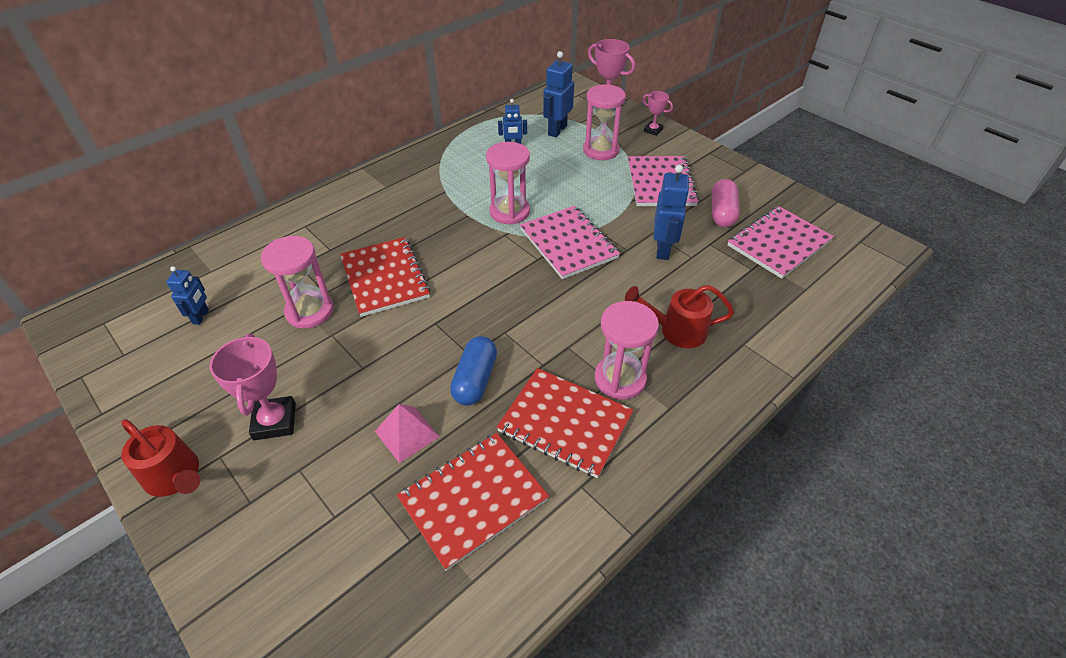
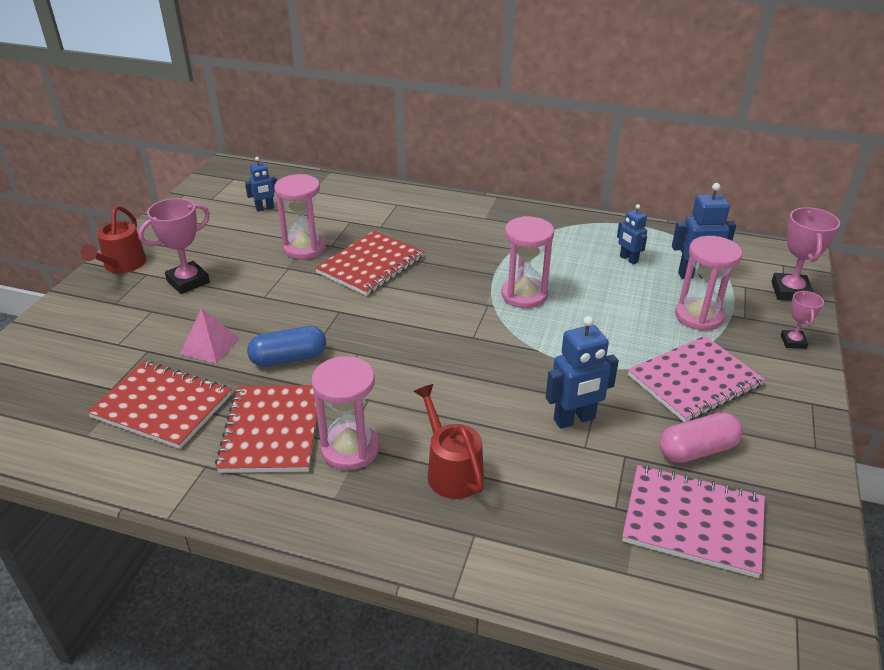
camera: 60 degrees right, 10 degrees down
pink notebook [520,206,620,279] -> none

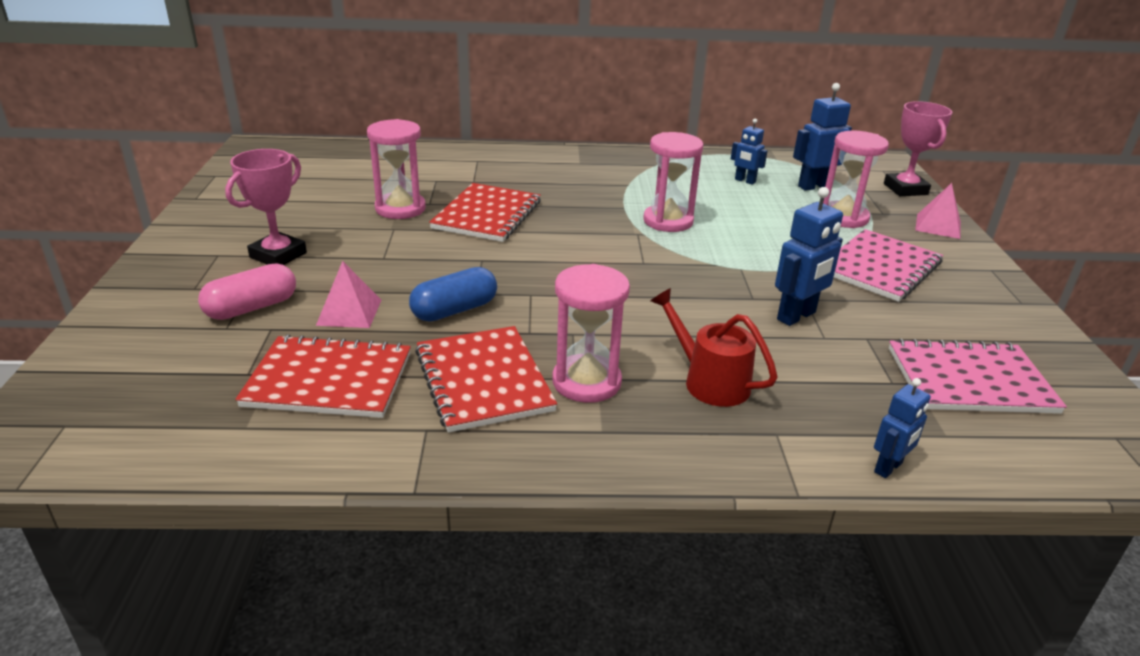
camera: 20 degrees left, 5 degrees down
red watering can [81,206,147,273] -> none
blue robot [245,157,277,212] -> blue robot moved to [874,378,931,478]
pink capsule [659,412,743,463] -> pink capsule moved to [198,263,296,320]
pink trophy [781,291,824,349] -> pink pyramid [915,183,961,239]

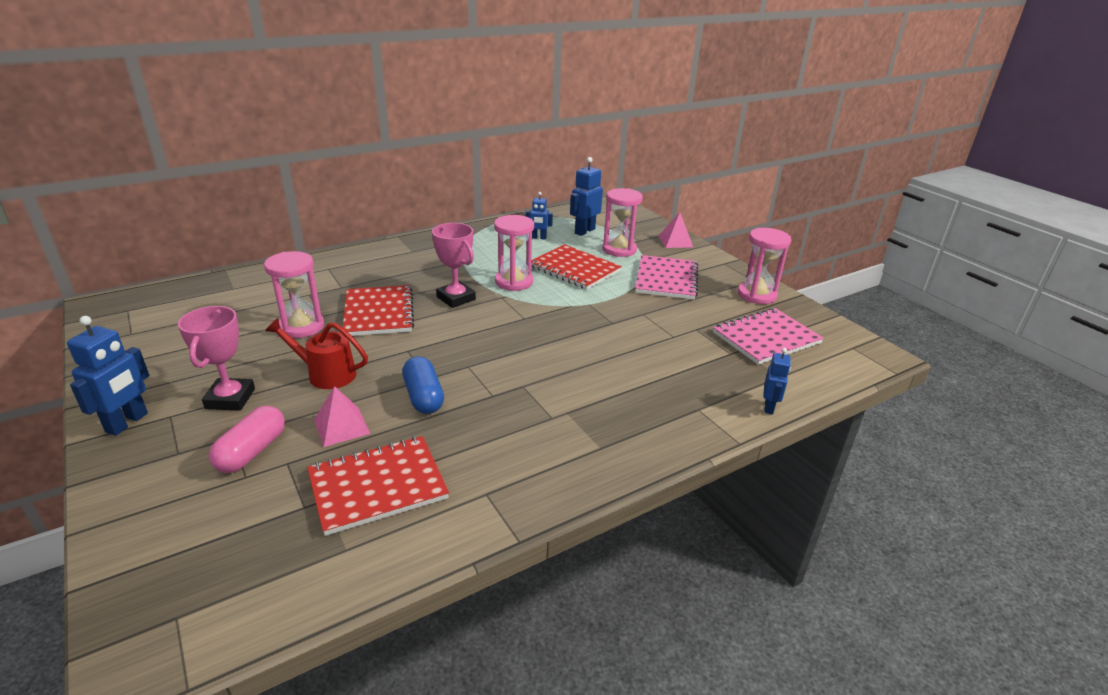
camera: 30 degrees left, 0 degrees up
blue capsule [409,267,497,321] -> blue capsule turned 45 degrees counterclockwise [402,356,444,414]
red notebook [415,326,557,433] -> red notebook moved to [531,244,622,290]
pink hourglass [552,264,630,403] -> pink hourglass moved to [738,228,791,304]
red watering can [650,288,778,407] -> red watering can moved to [265,318,368,389]
blue robot [775,187,843,326] -> blue robot moved to [67,316,149,436]
pink trophy [884,101,952,196] -> pink trophy moved to [432,223,476,308]

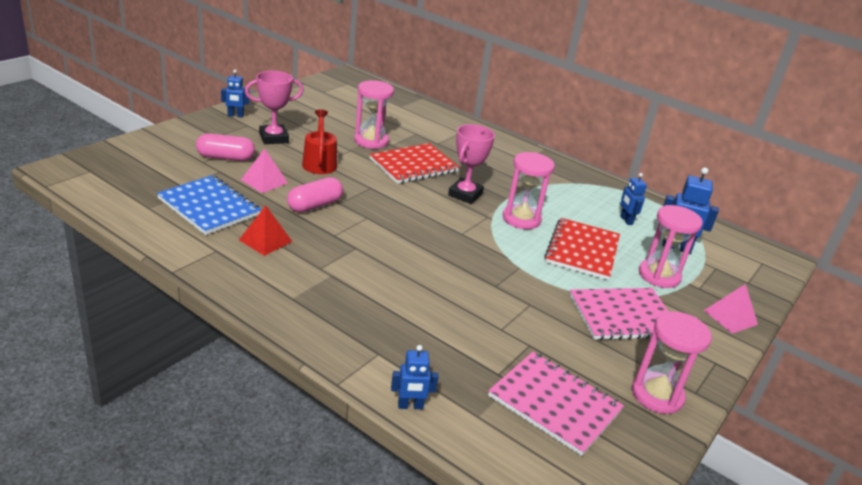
camera: 65 degrees right, 0 degrees up
blue robot [67,316,149,436] -> blue robot [221,70,249,118], size x0.62
red notebook [307,436,449,536] -> blue notebook [157,175,261,235]
blue capsule [402,356,444,414] -> pink capsule [287,177,343,212]
none -> red pyramid [239,206,292,256]

